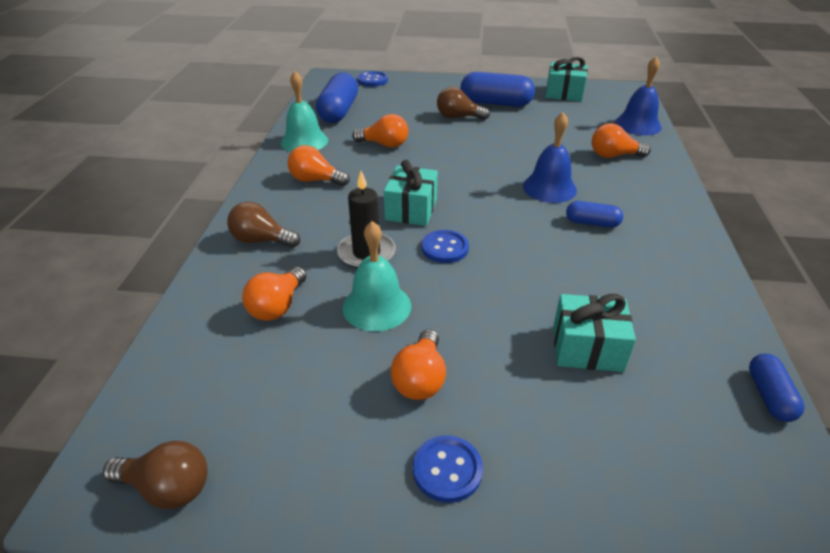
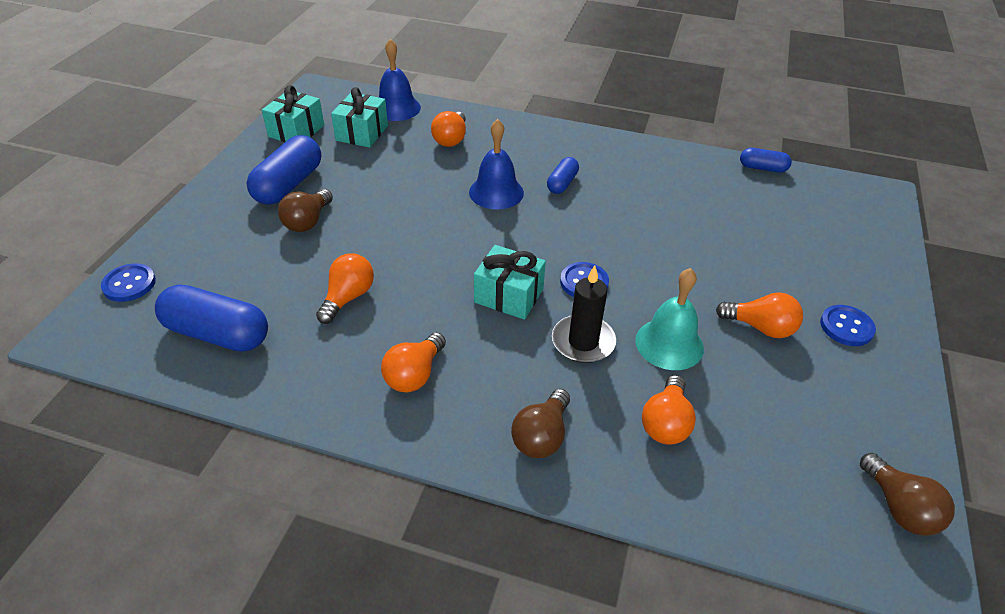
camera: 80 degrees left, 5 degrees up
brown light bulb [103,441,207,509] -> brown light bulb turned 135 degrees clockwise [860,453,955,536]
orange light bulb [242,267,307,321] -> orange light bulb turned 75 degrees clockwise [642,375,696,445]
turquoise bell [281,71,328,152] -> none
turquoise gift [553,294,636,372] -> turquoise gift moved to [331,87,388,148]

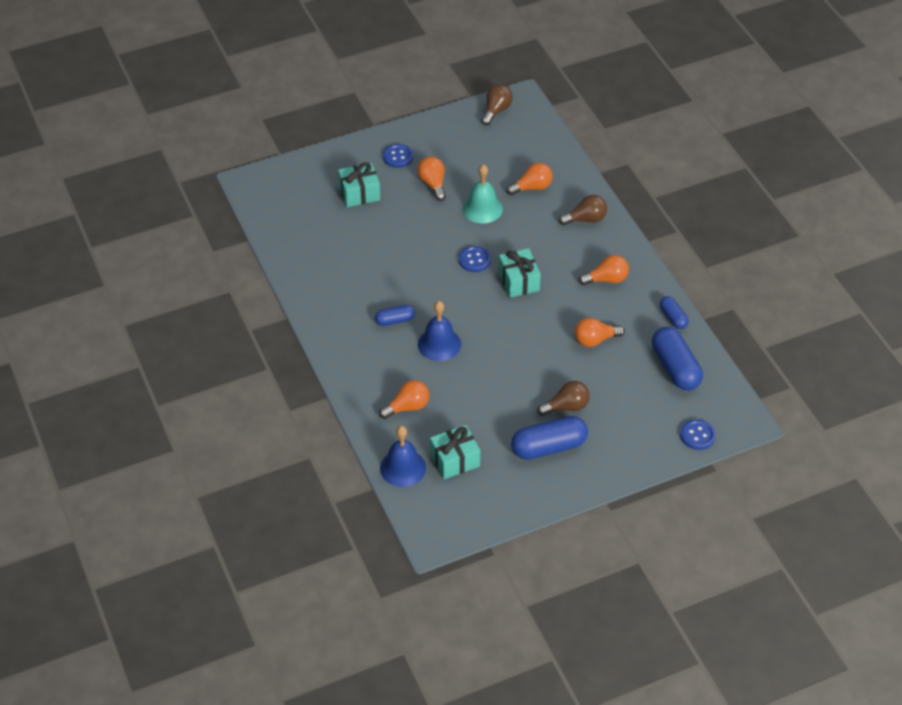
camera: 130 degrees left, 5 degrees up
turquoise gift [262,85,324,142] -> turquoise gift moved to [338,162,380,207]
black candle [552,265,616,363] -> none
blue capsule [740,148,792,173] -> blue capsule moved to [660,296,689,329]

